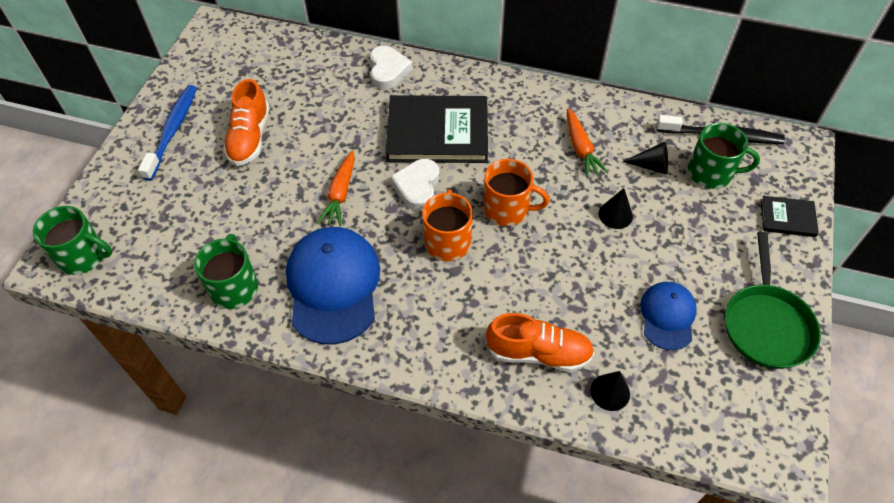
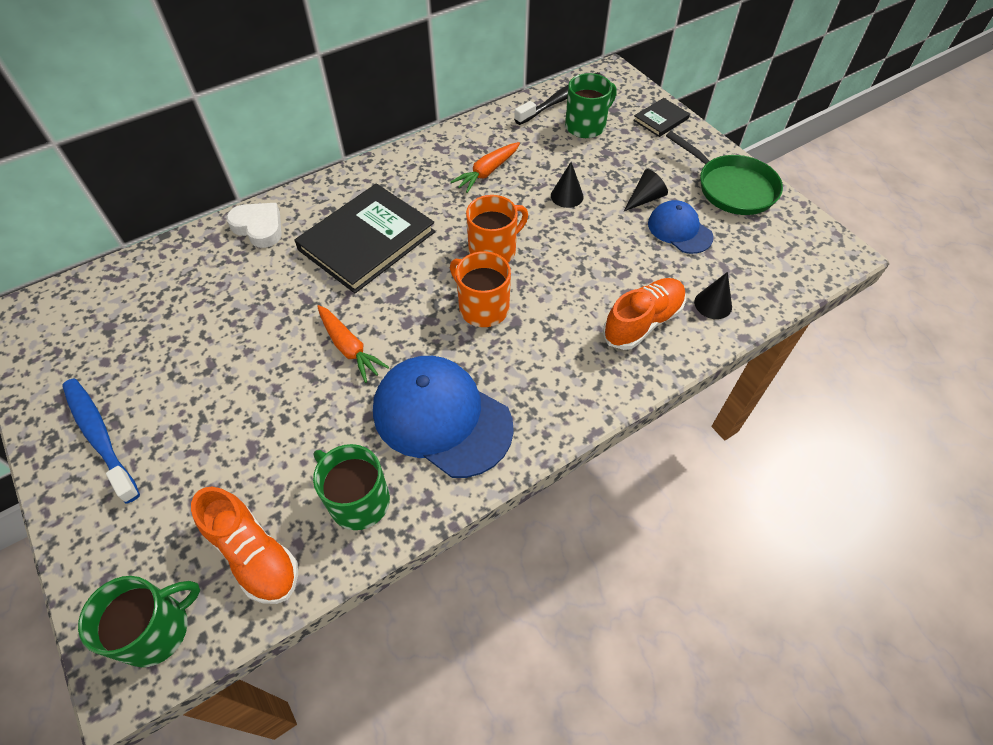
camera: 50 degrees left, 0 degrees up
orange shoe [223,79,270,166] -> orange shoe moved to [191,487,298,604]
white heart [390,159,439,211] -> none
orange carrot [567,108,609,178] -> orange carrot turned 105 degrees clockwise [451,142,520,193]
black cone [622,141,668,175] -> black cone moved to [624,169,668,211]

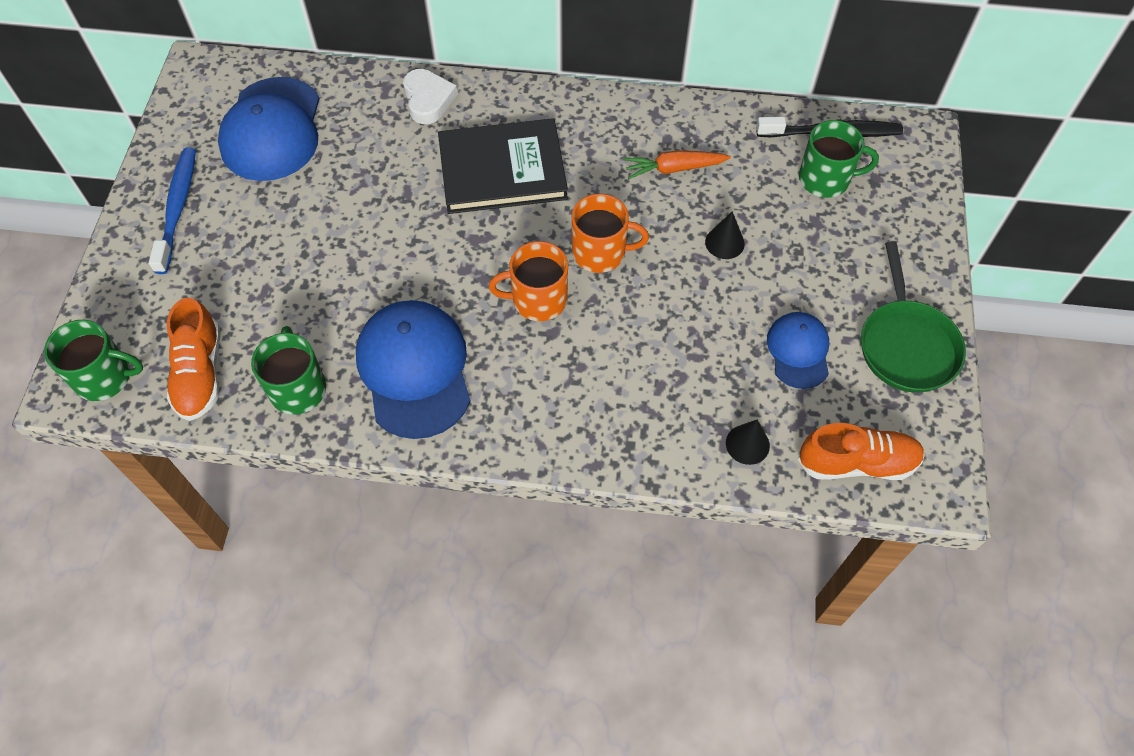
camera: 40 degrees right, 5 degrees up
orange carrot [317,305,389,383] -> none
orange mug [450,251,511,327] -> orange mug turned 90 degrees counterclockwise [489,241,568,321]
orange shoe [603,278,686,350] -> orange shoe moved to [798,423,925,480]
black cone [624,169,668,211] -> none
black book [633,98,690,137] -> none
none -> blue cap [218,77,320,181]

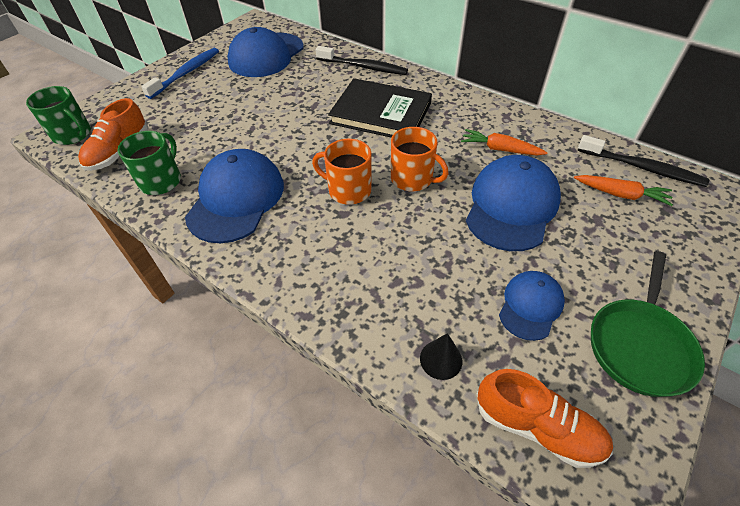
camera: 30 degrees right, 10 degrees down
white heart [403,69,458,124] -> black toothbrush [316,46,408,75]
black cone [705,211,745,259] -> blue cap [466,155,561,251]
green mug [799,120,879,198] -> orange carrot [574,175,673,206]

